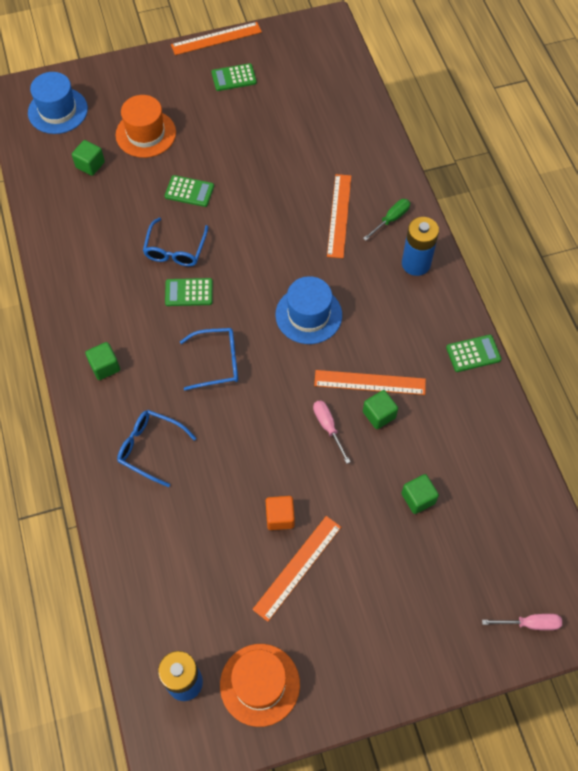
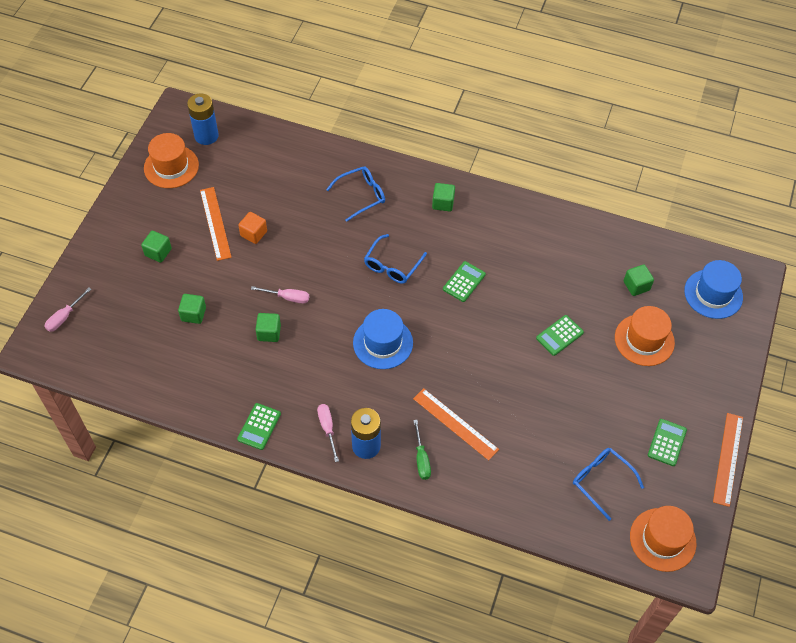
camera: 125 degrees right, 5 degrees down
blue glasses [143,218,208,267] -> blue glasses moved to [573,448,644,521]
orange ruler [314,370,426,395] -> none
none -> green cube [141,231,172,263]
none -> pink screwdriver [317,404,339,462]
none -> orange hat [630,506,696,572]

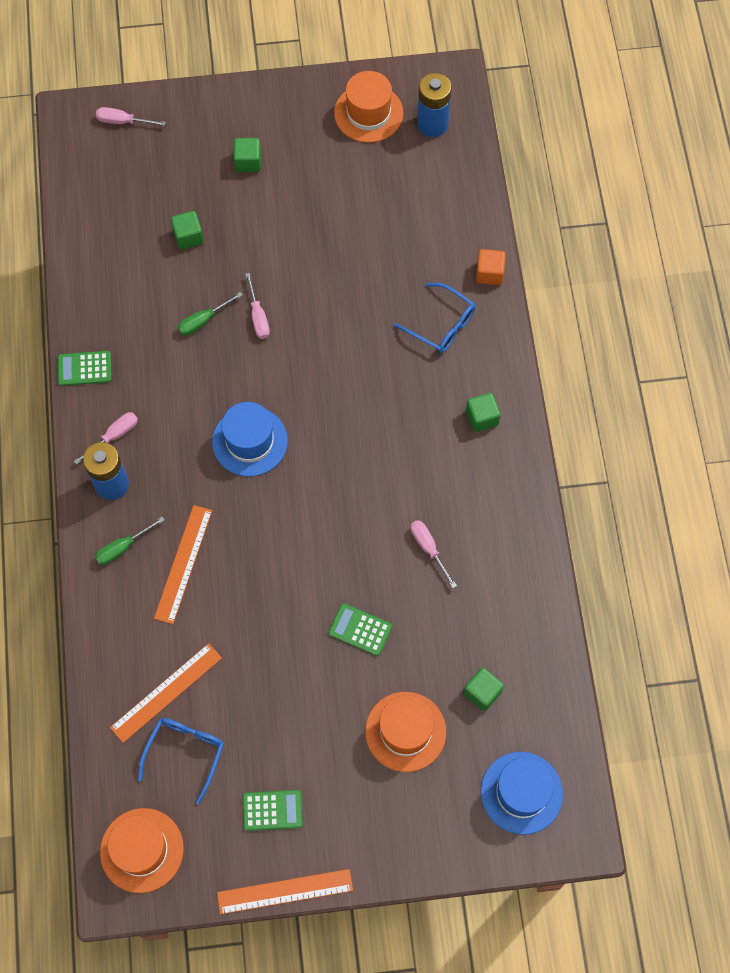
camera: 65 degrees right, 10 degrees up
orange ruler [200,187,232,261] -> orange ruler moved to [110,643,222,743]
orange cube [238,212,267,244] -> orange cube moved to [476,249,506,285]
green cube [255,313,281,342] -> green screwdriver [177,292,243,336]
blue glasses [364,234,427,284] -> none
green calculator [443,261,486,302] -> none
none -> pink screwdriver [410,520,457,588]

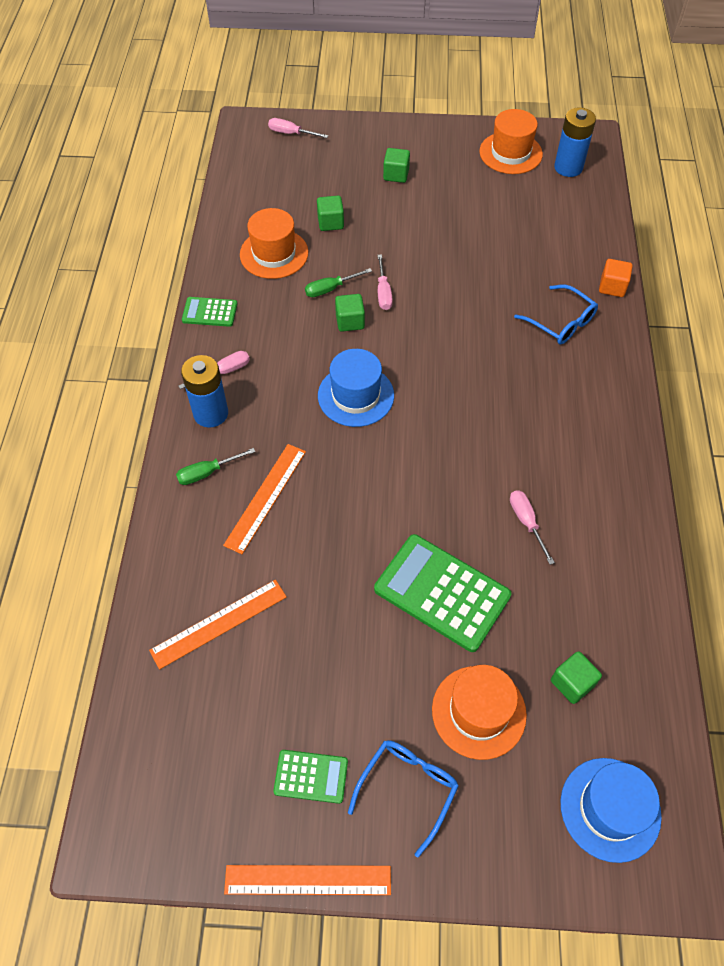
camera: 10 degrees right, 10 degrees down
orange hat [100,808,184,893] -> orange hat moved to [240,208,308,279]
blue glasses [138,718,224,804] -> blue glasses moved to [348,740,459,857]
green calculator [328,603,392,656] -> green calculator [374,534,511,652], size x1.91
green cube [466,393,501,432] -> green cube moved to [335,294,365,332]

